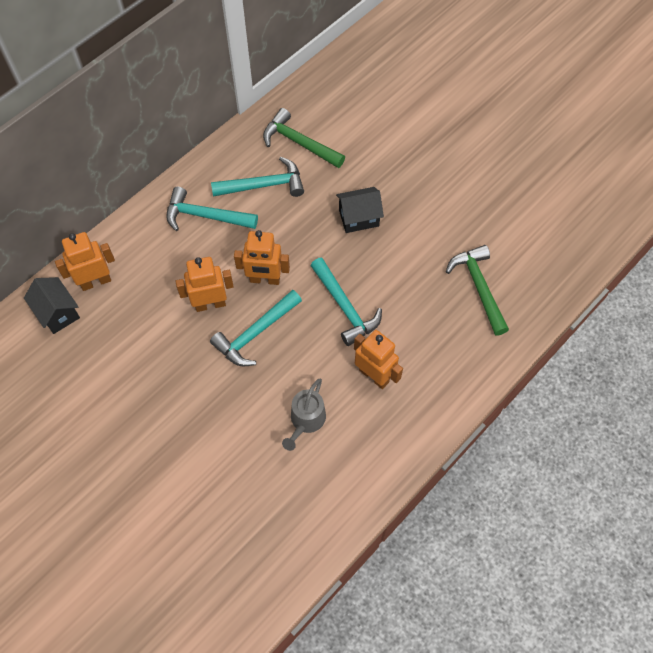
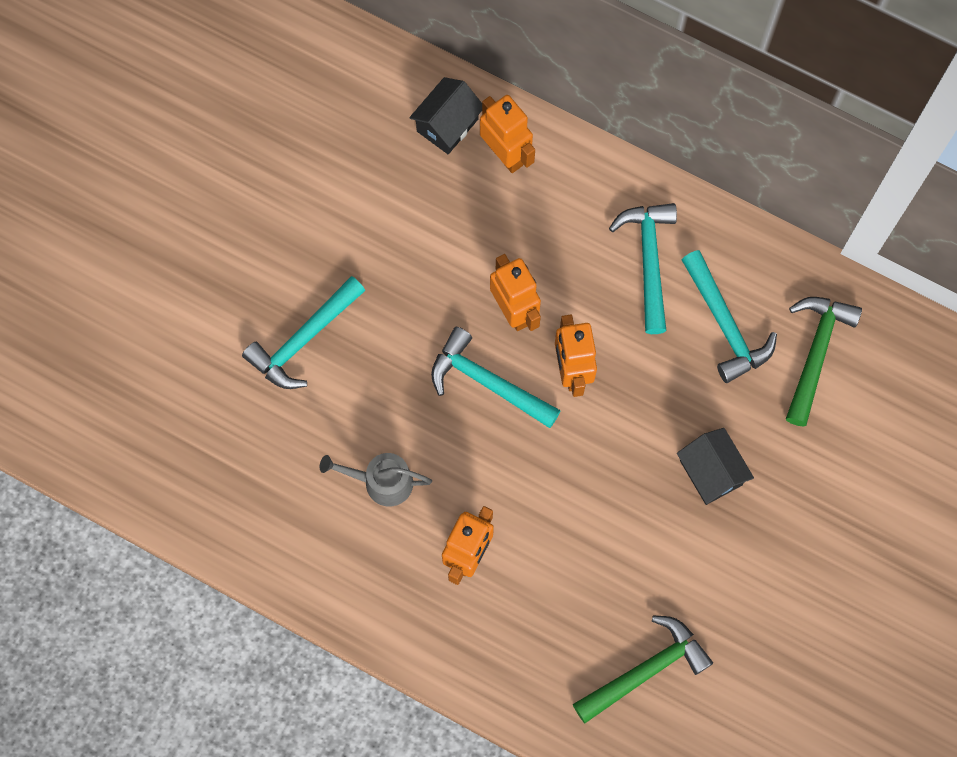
camera: 75 degrees right, 10 degrees up
turquoise hammer [310,258,382,346] -> turquoise hammer moved to [242,276,366,389]

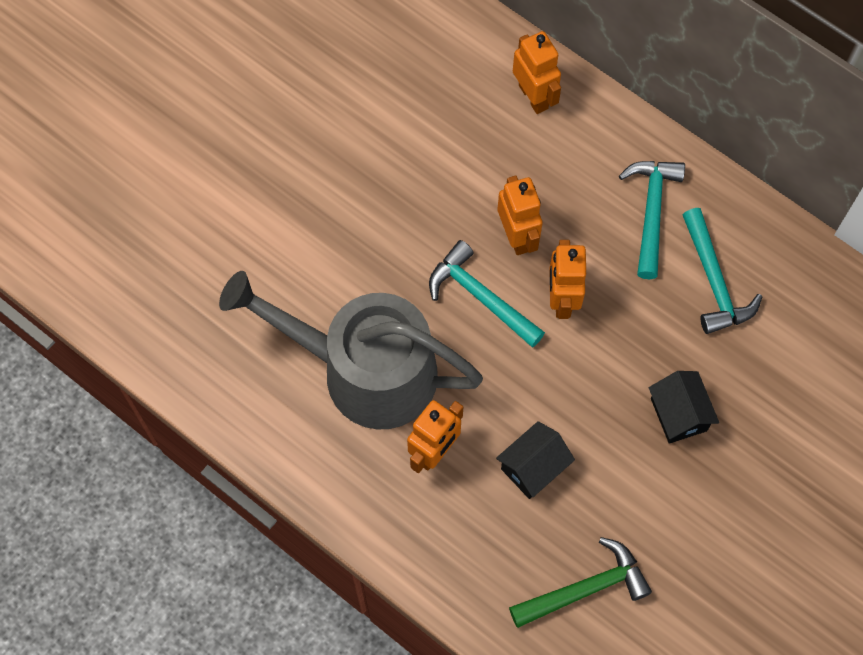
camera: 10 degrees right, 5 degrees down
turquoise hammer [242,276,366,389] -> none
grey watering can [320,453,432,506] -> grey watering can [219,271,483,430], size x2.45
black house [409,77,482,154] -> black house moved to [496,421,575,499]
green hammer [786,297,862,427] -> none

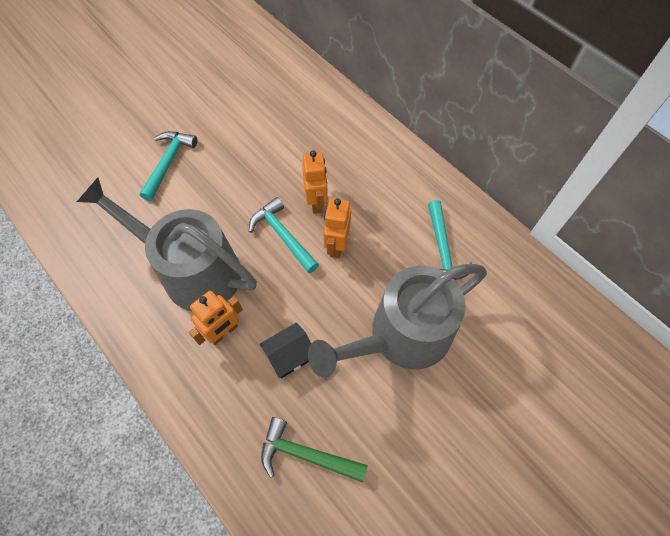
camera: 10 degrees right, 5 degrees down
green hammer [509,537,652,628] -> green hammer turned 150 degrees counterclockwise [261,417,368,483]
orange robot [513,31,561,114] -> none
turquoise hammer [619,161,685,279] -> turquoise hammer moved to [139,131,197,201]
black house [649,371,719,444] -> grey watering can [308,264,487,378]

